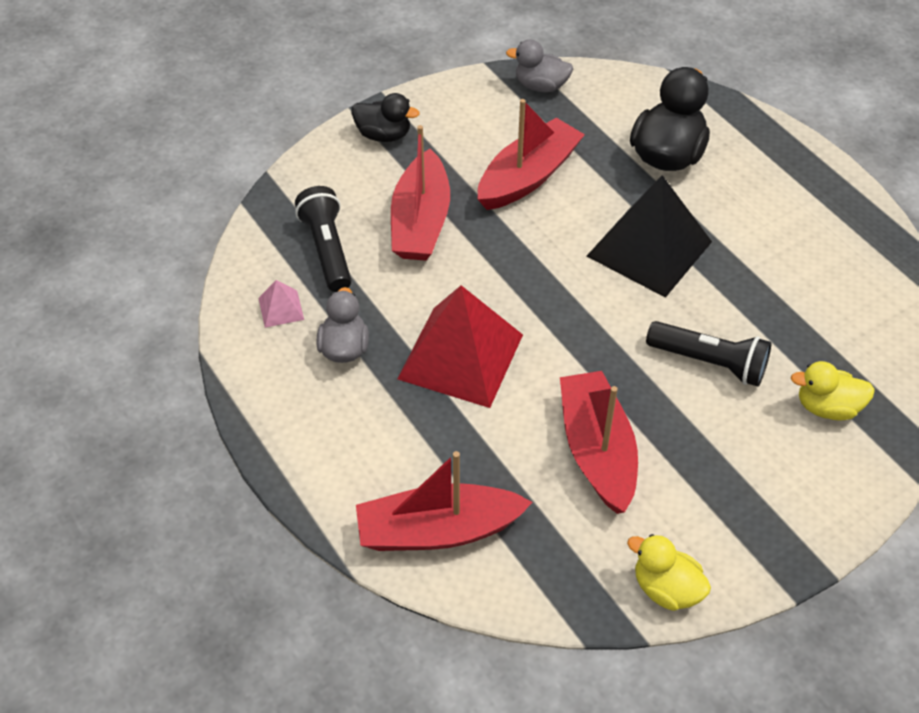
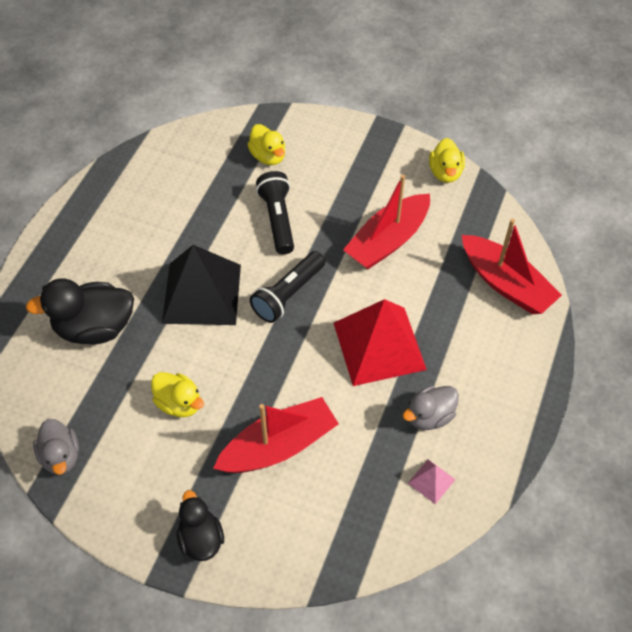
camera: 125 degrees left, 5 degrees up
black flashlight [295,186,351,292] -> black flashlight moved to [250,251,325,323]
red boat [478,99,585,210] -> yellow duck [151,372,204,417]

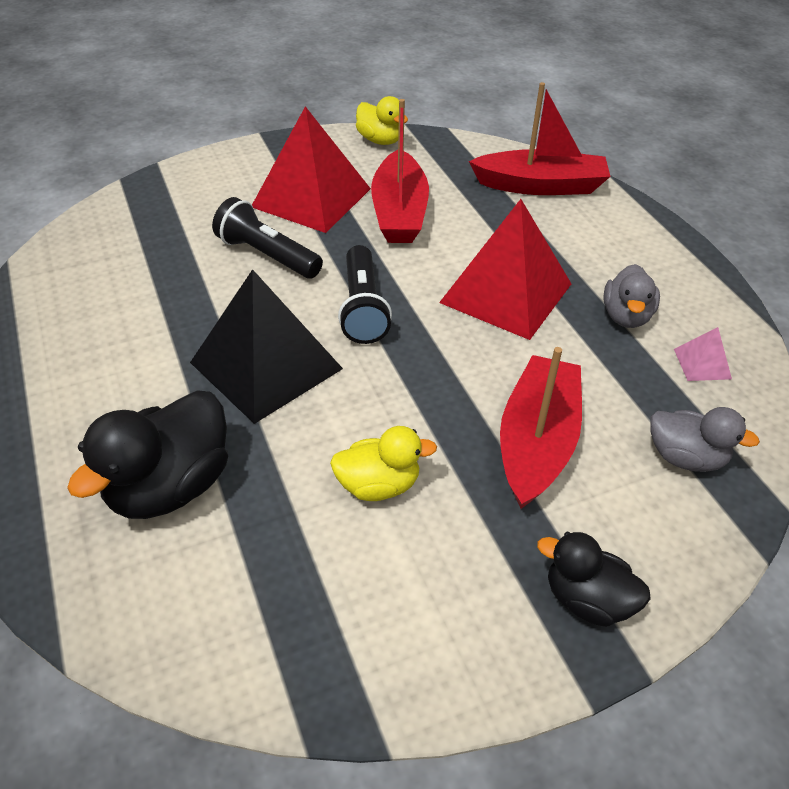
camera: 45 degrees left, 10 degrees down
grey duck [33,419,79,475] -> grey duck moved to [651,407,760,472]
yellow duck [247,124,285,165] -> none
none -> red pyramid [252,106,371,233]

